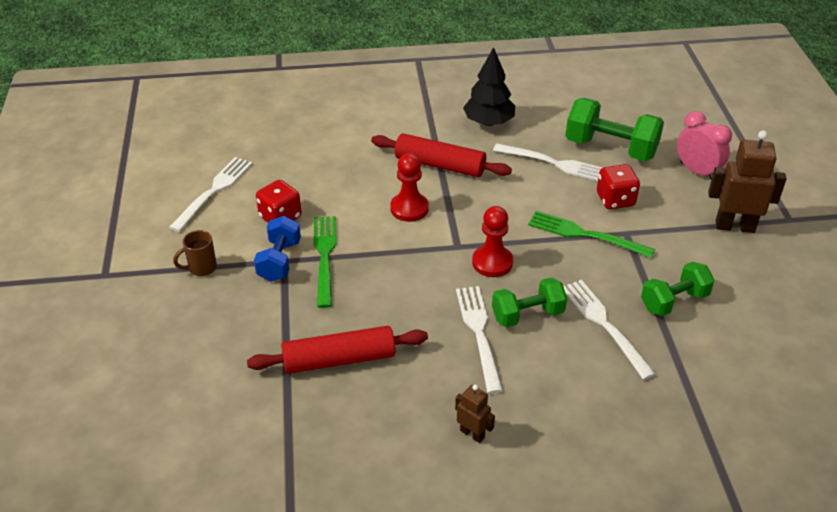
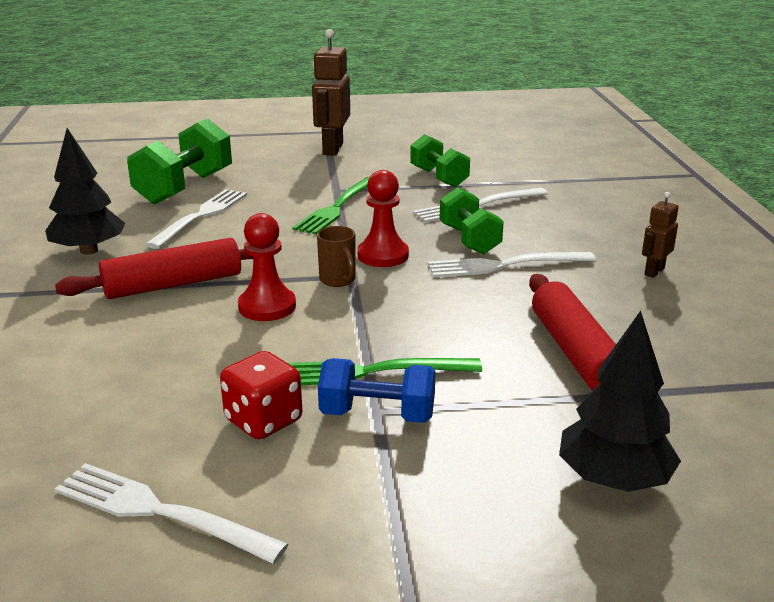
camera: 90 degrees left, 15 degrees down
brown mug [173,230,217,276] -> brown mug moved to [317,226,356,287]
red rolling pin [371,133,512,177] -> red rolling pin turned 45 degrees clockwise [55,238,254,299]
red dice [597,164,640,209] -> none
pink clock [677,111,732,179] -> none
none -> black tree [559,311,681,492]

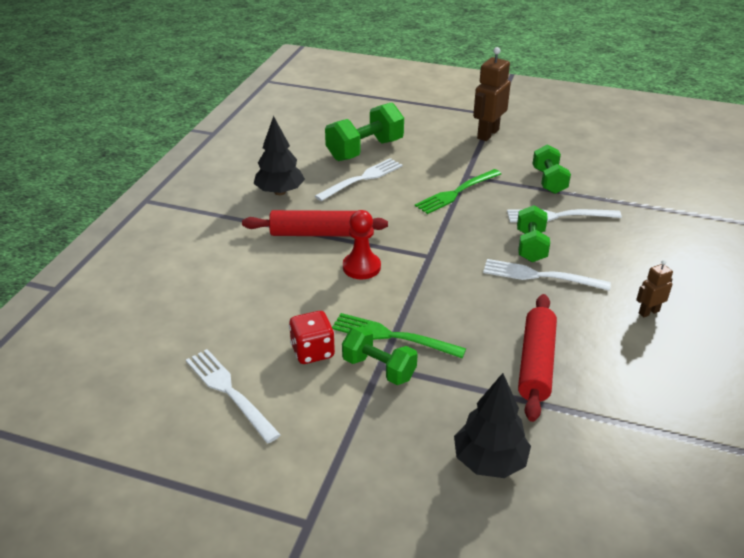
camera: 25 degrees right, 10 degrees up
brown mug [317,226,356,287] -> none
blue dumbbell [318,358,436,423] -> green dumbbell [342,326,418,385]
red pawn [358,170,409,267] -> none

